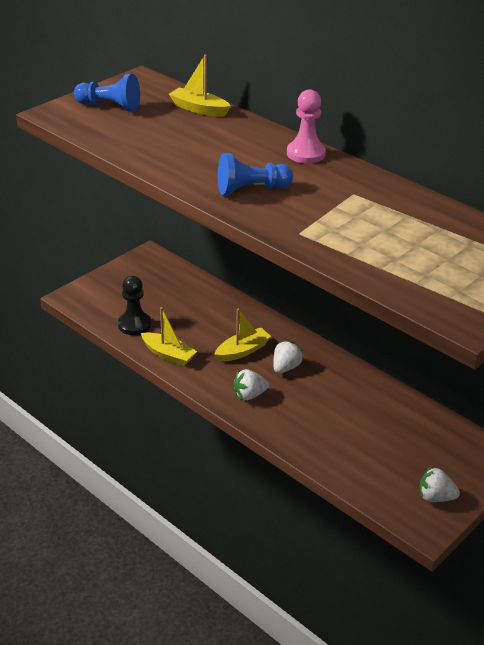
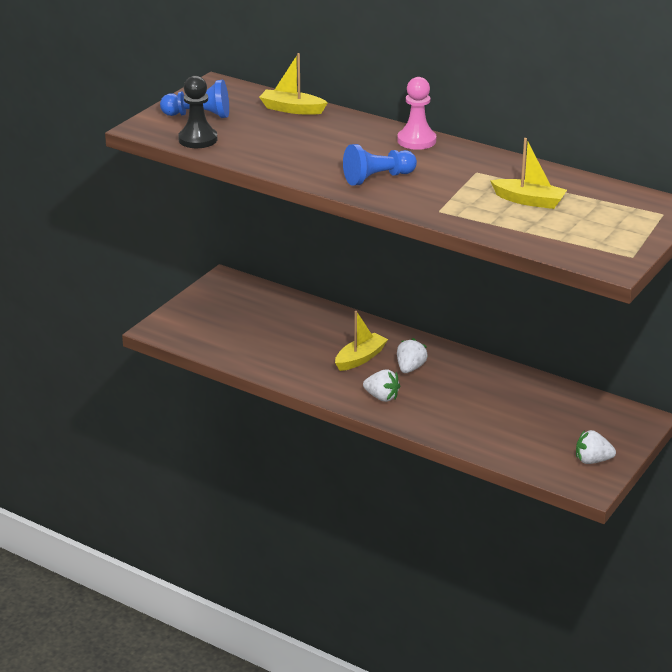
camera: 10 degrees left, 5 degrees down
black pawn [118,276,151,335] -> black pawn moved to [178,76,217,148]
yellow boat [141,307,197,366] -> yellow boat moved to [490,138,567,209]
white strawberry [233,369,269,400] -> white strawberry turned 120 degrees counterclockwise [363,369,400,402]

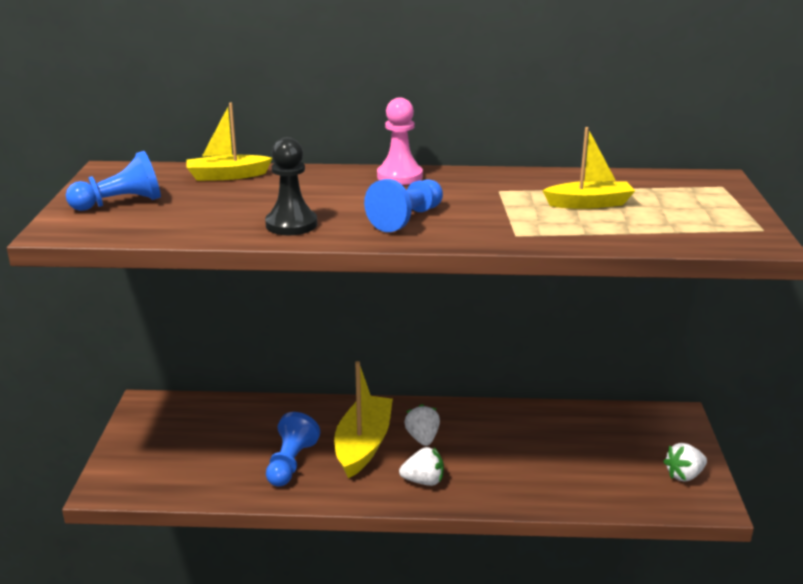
camera: 30 degrees left, 5 degrees down
black pawn [178,76,217,148] -> black pawn moved to [265,137,317,235]
yellow boat [335,311,388,371] -> yellow boat [334,361,393,478], size x1.53
none -> blue pawn [266,412,320,487]

